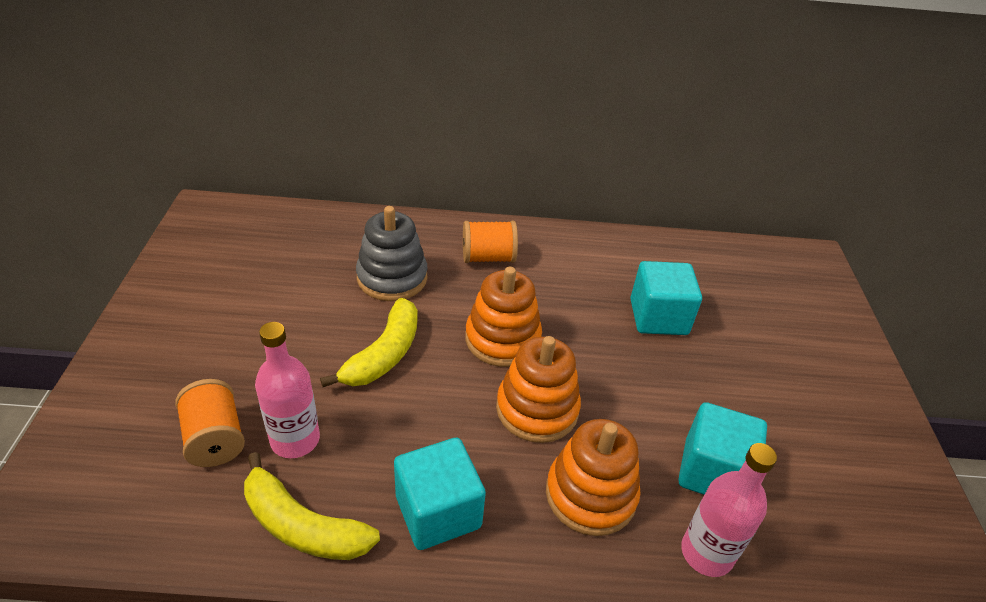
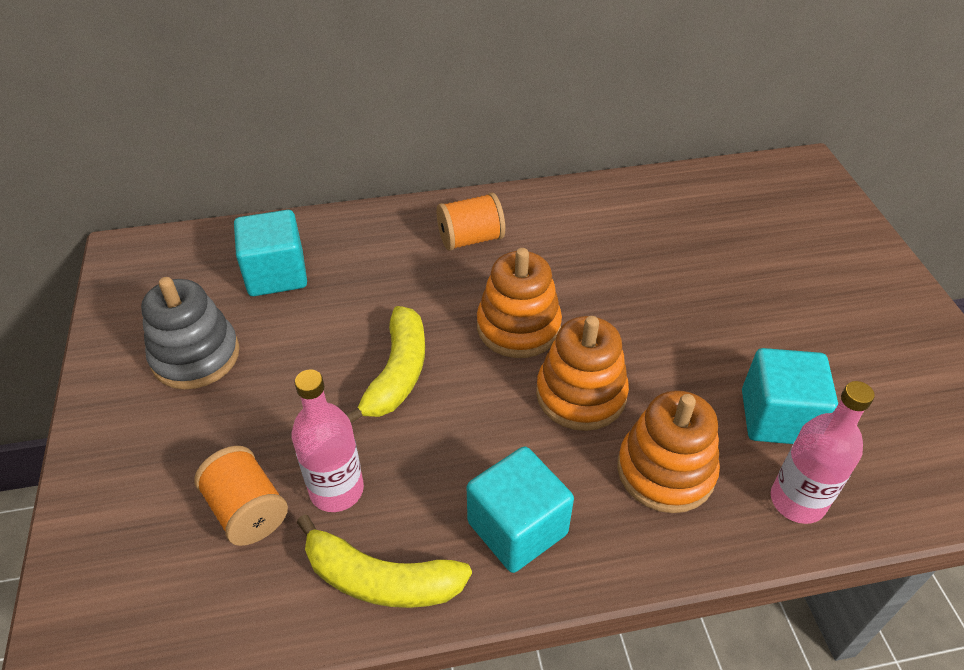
camera: 10 degrees left, 5 degrees up
grey stacking toy [356,206,428,301] -> grey stacking toy moved to [141,277,240,389]
turquoise cube [630,261,702,335] -> turquoise cube moved to [234,210,307,296]

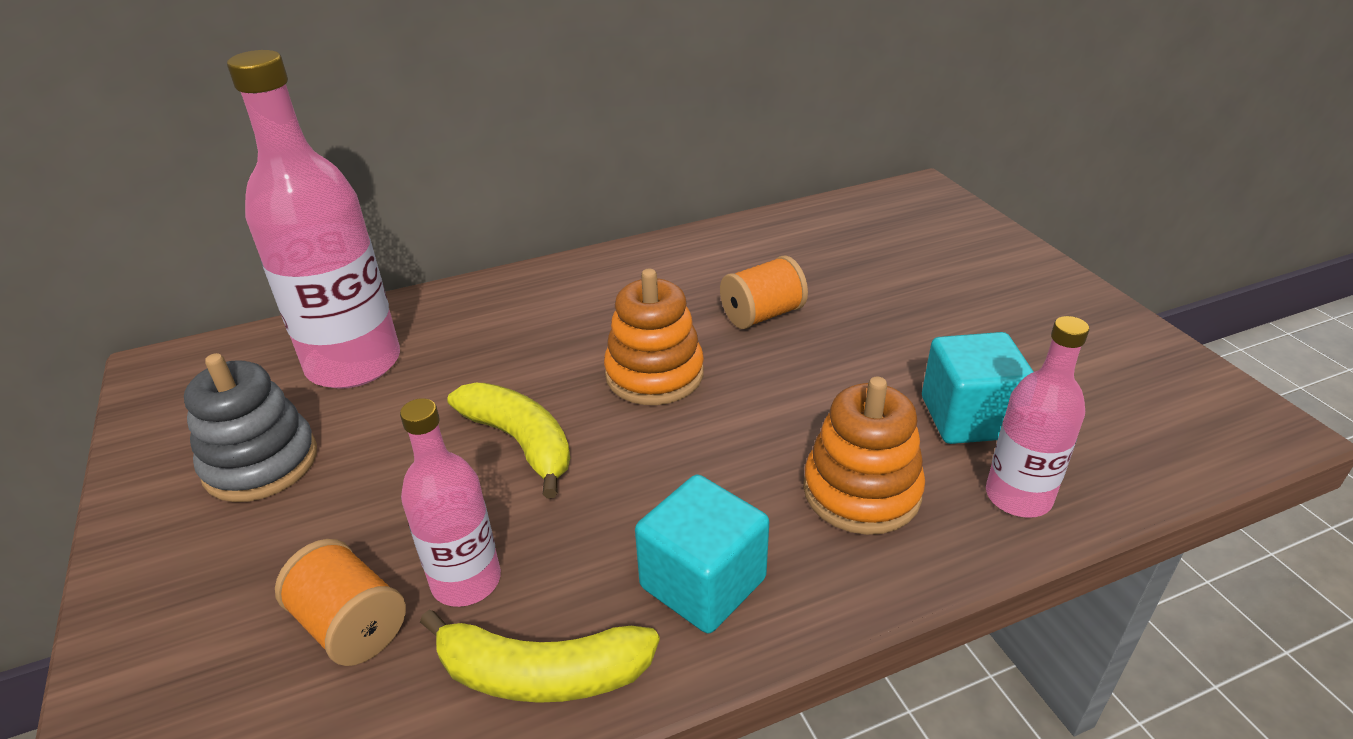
camera: 10 degrees left, 10 degrees down
turquoise cube [234,210,307,296] -> pink bottle [227,50,400,389]
yellow banana [346,306,425,423] -> yellow banana turned 45 degrees counterclockwise [447,383,570,499]
orange spool [437,193,505,251] -> orange spool moved to [720,256,808,329]
orange stacking toy [536,316,629,431] -> none

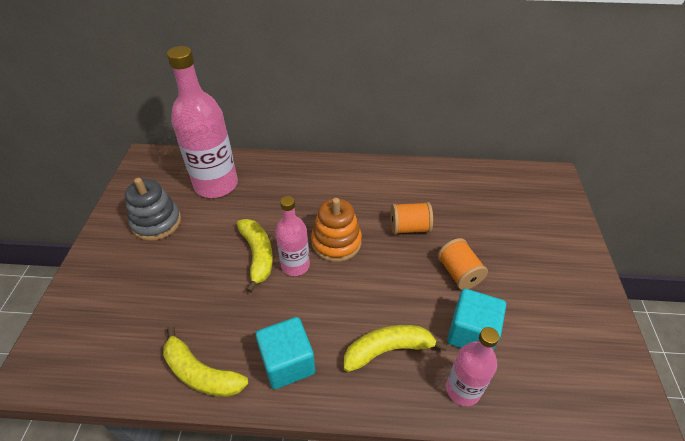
camera: 25 degrees right, 10 degrees up
orange spool [275,539,406,666] -> orange spool moved to [438,238,488,290]
pink bottle [400,398,501,607] -> pink bottle moved to [276,196,310,276]
orange stacking toy [803,376,925,535] -> yellow banana [344,325,448,372]

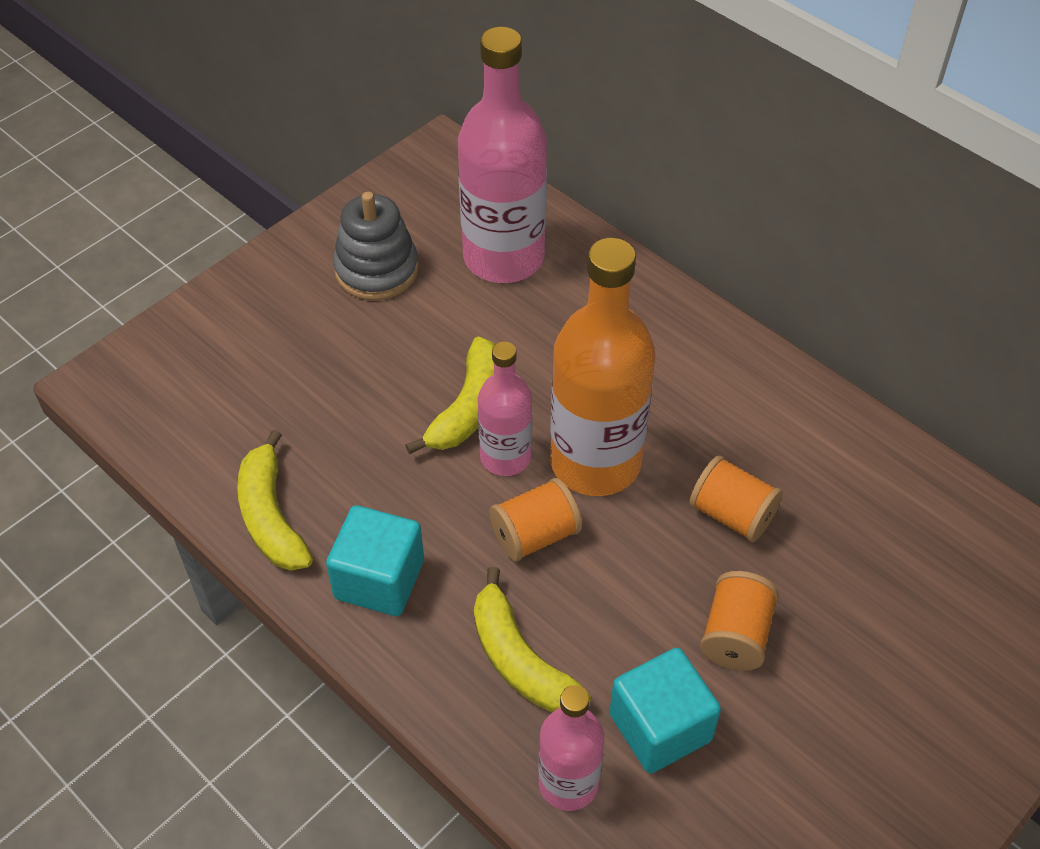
camera: 40 degrees right, 5 degrees up
orange stacking toy [311,198,362,262] -> orange bottle [550,238,655,496]
yellow banana [344,325,448,372] -> yellow banana turned 150 degrees counterclockwise [474,567,591,713]
none -> orange spool [489,478,582,562]

